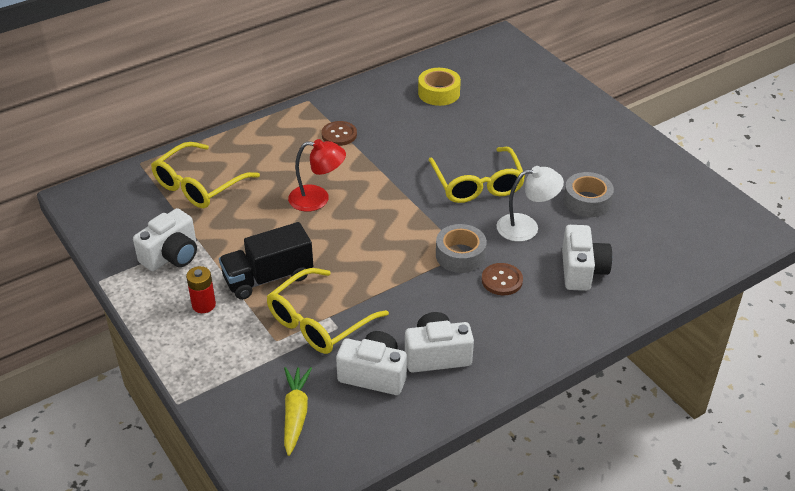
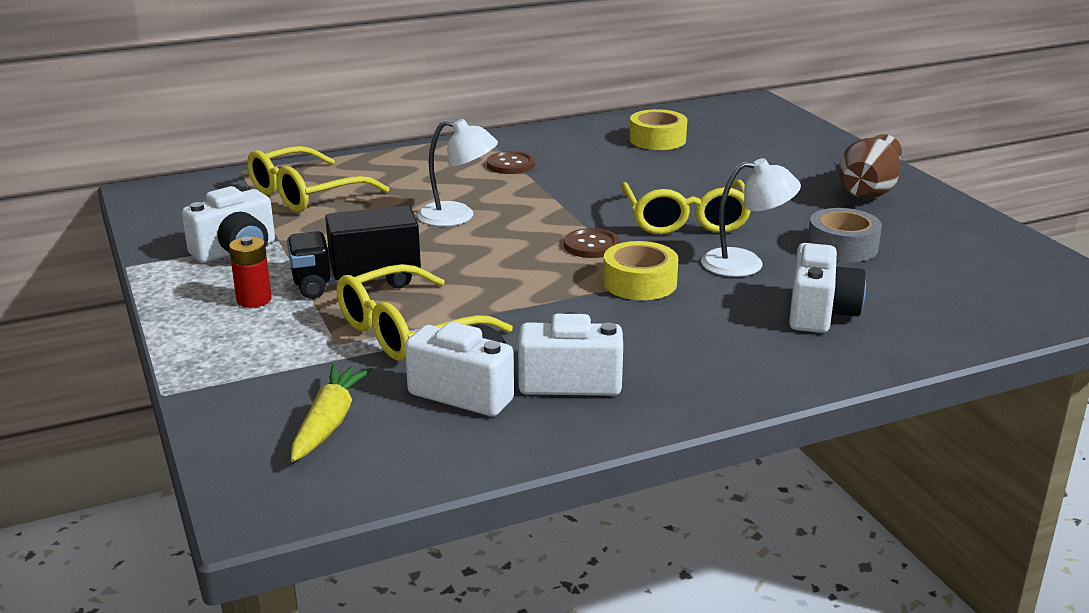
camera: 10 degrees right, 15 degrees down
red lamp [288,139,346,212] -> white lamp [417,119,498,227]
grey tape [436,224,487,273] -> yellow tape [603,241,678,300]
brown button [482,263,523,295] -> brown button moved to [564,228,620,258]
none -> brown vase [838,134,902,199]

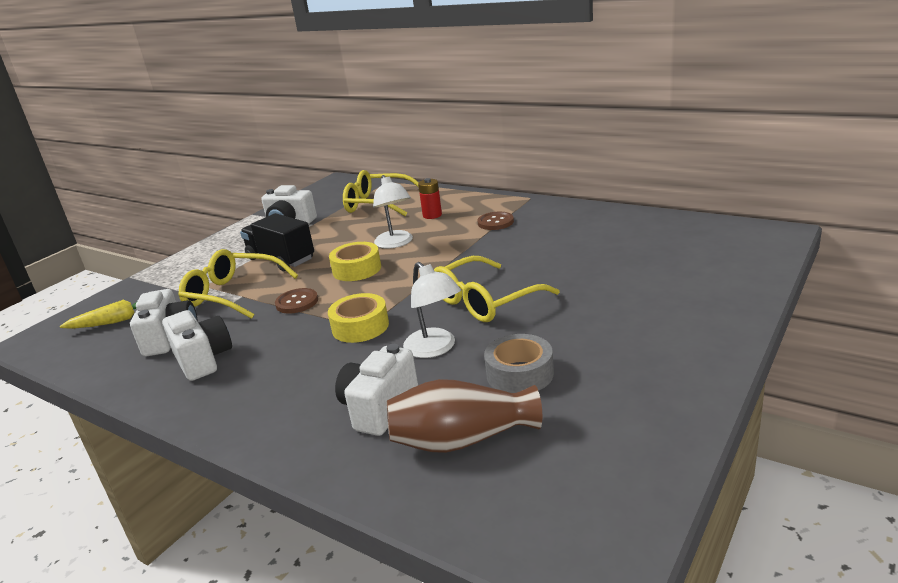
camera: 60 degrees right, 0 degrees up
red battery [229,236,272,308] -> red battery moved to [418,178,442,219]
brown button [564,228,620,258] -> brown button moved to [275,288,318,313]
yellow tape [629,109,687,150] -> yellow tape moved to [329,242,381,281]
white camera [789,243,866,333] -> white camera turned 135 degrees clockwise [335,344,418,436]
brown vase [838,134,902,199] -> brown vase moved to [387,379,542,453]

